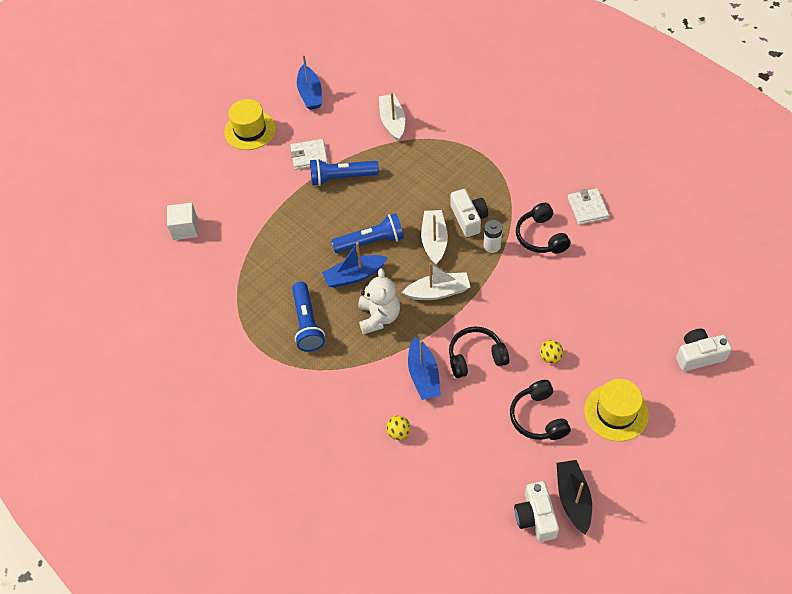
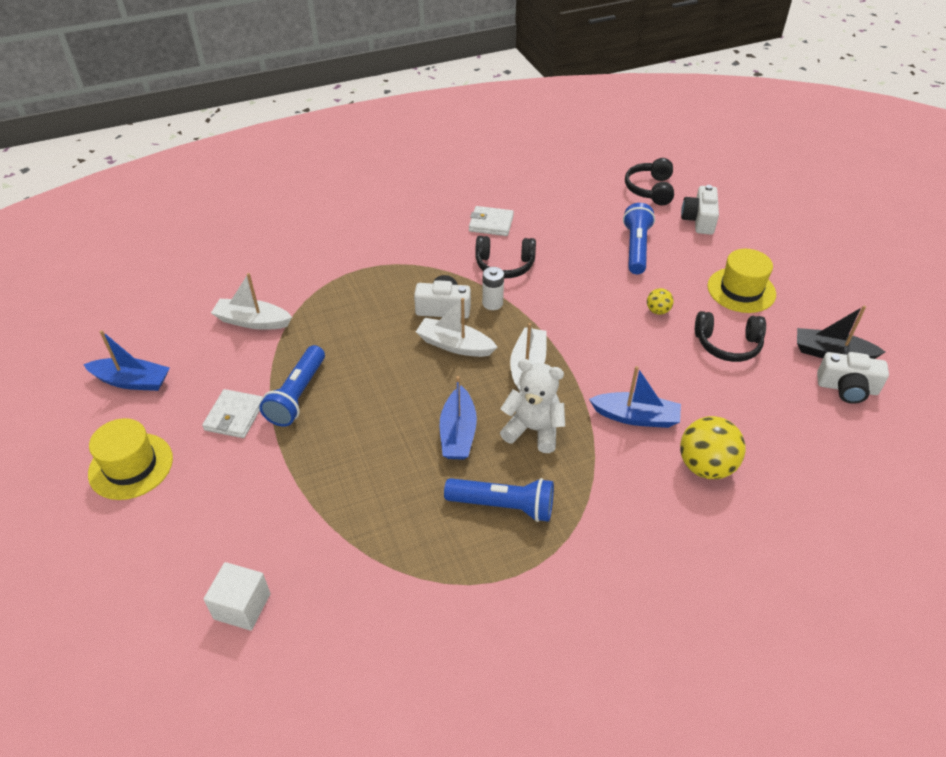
camera: 70 degrees left, 10 degrees down
blue flashlight [331,213,404,253] -> blue flashlight moved to [623,203,655,274]
yellow ball [386,416,410,440] -> yellow ball [680,416,746,479], size x1.99
black headphones [449,326,509,378] -> black headphones moved to [625,158,674,205]

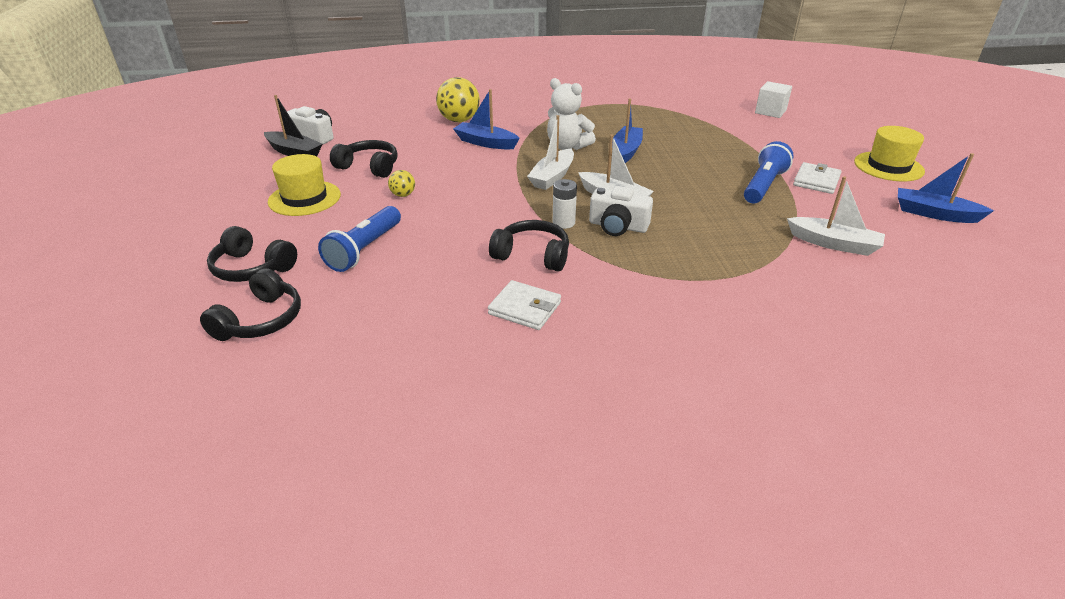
camera: 165 degrees left, 10 degrees down
blue flashlight [444,478,554,522] -> none
white camera [681,185,719,235] -> black headphones [207,226,297,282]

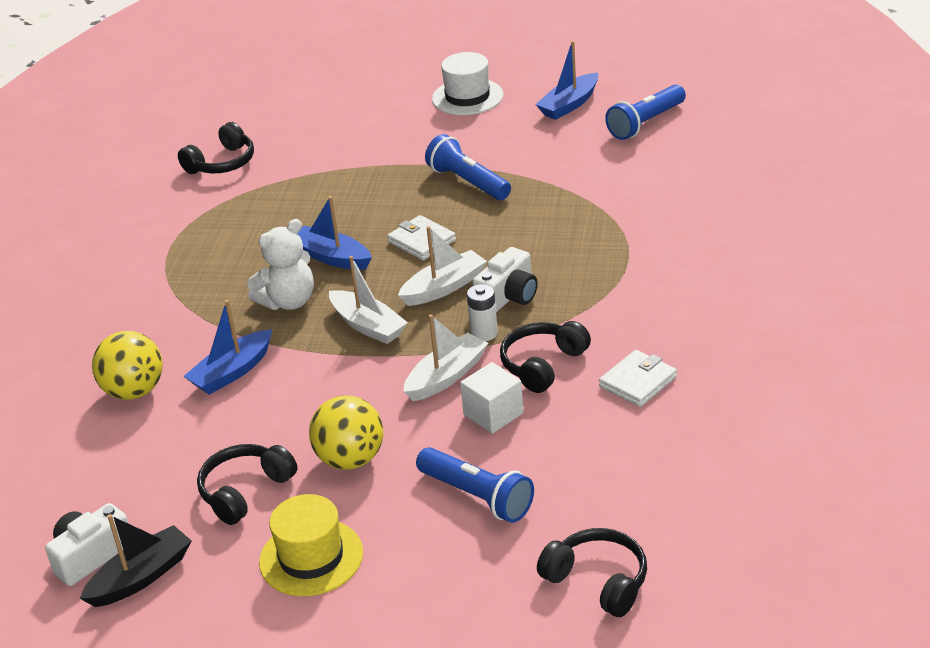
camera: 70 degrees left, 0 degrees up
black headphones [207,226,297,282] -> black headphones moved to [178,122,254,174]
yellow ball [388,170,415,197] -> yellow ball [309,396,383,470], size x1.99
white cube [755,81,792,118] -> white cube moved to [460,362,524,434]
white boat [787,176,885,256] -> white boat moved to [403,314,488,401]
white wallet [793,162,842,194] -> white wallet moved to [387,215,456,260]
yellow hat [854,126,925,181] -> white hat [432,52,504,115]
none -> blue flashlight [605,85,686,140]

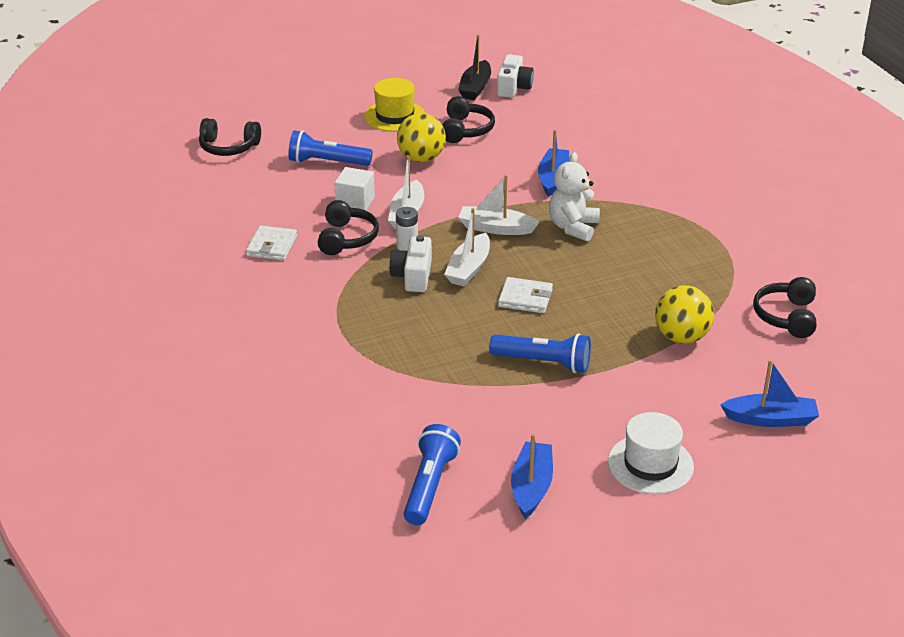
camera: 145 degrees right, 0 degrees up
yellow ball [92,331,163,400] -> yellow ball moved to [655,285,714,344]
blue boat [297,196,372,270] -> blue boat moved to [720,360,819,427]

